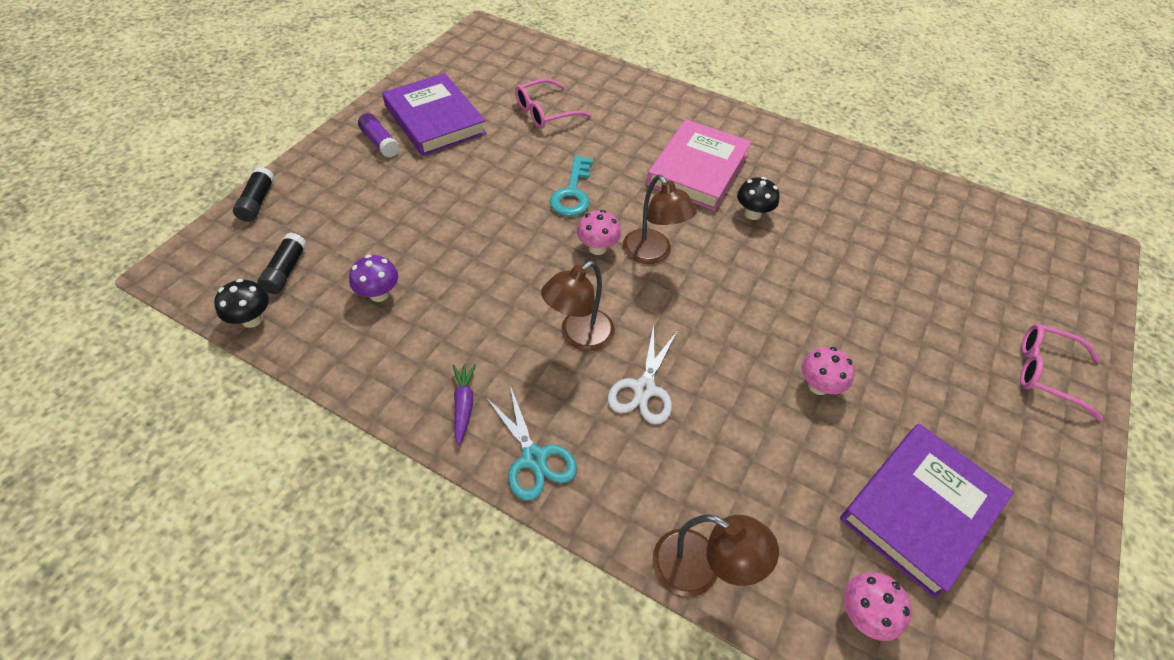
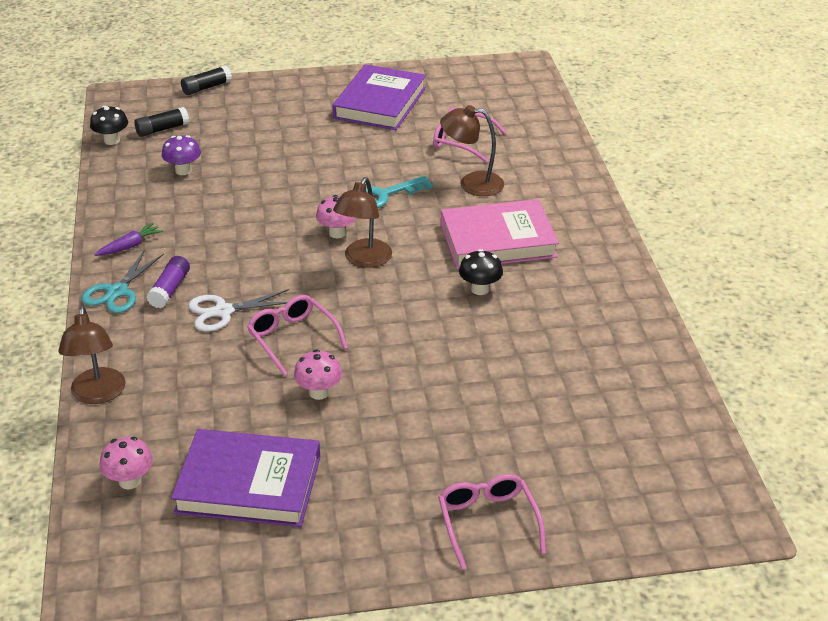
camera: 55 degrees right, 15 degrees down
purple glue stick [358,113,400,158] -> purple glue stick moved to [147,256,190,308]
brown lamp [541,261,615,351] -> brown lamp moved to [440,105,504,196]
none -> pink glasses [247,295,348,376]

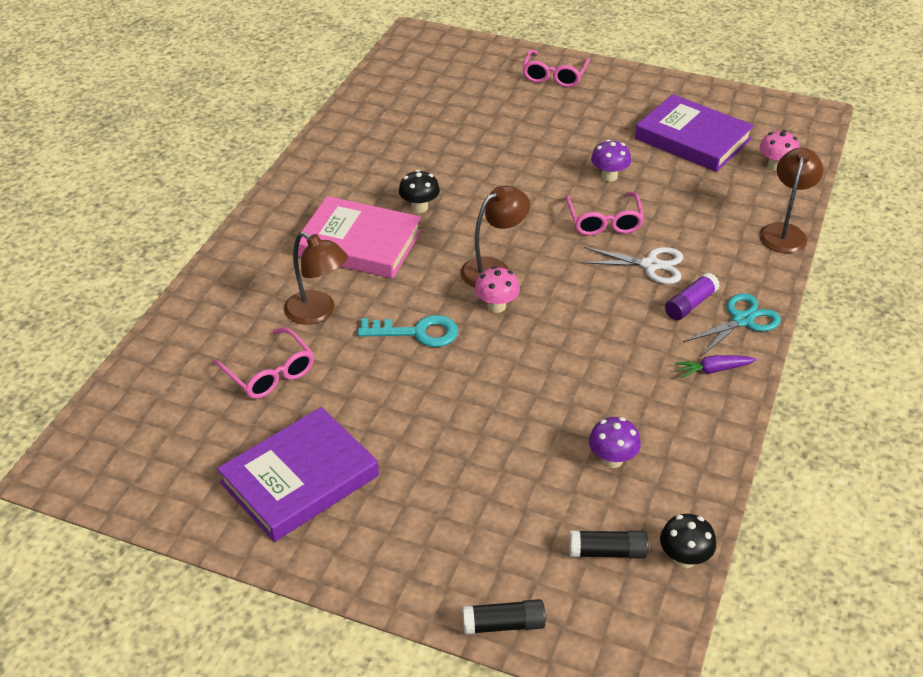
camera: 150 degrees left, 5 degrees up
pink mushroom [294,350,342,400] -> purple mushroom [591,140,631,182]

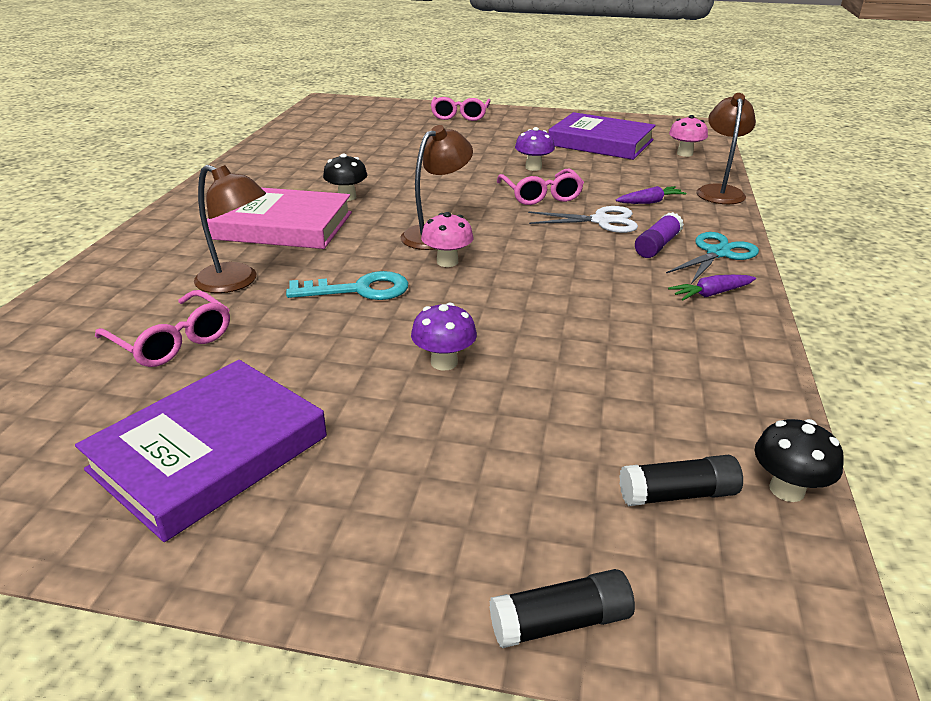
camera: 10 degrees left, 10 degrees down
purple mushroom [589,417,641,468] -> purple mushroom moved to [411,303,477,371]
none -> purple carrot [616,186,686,204]

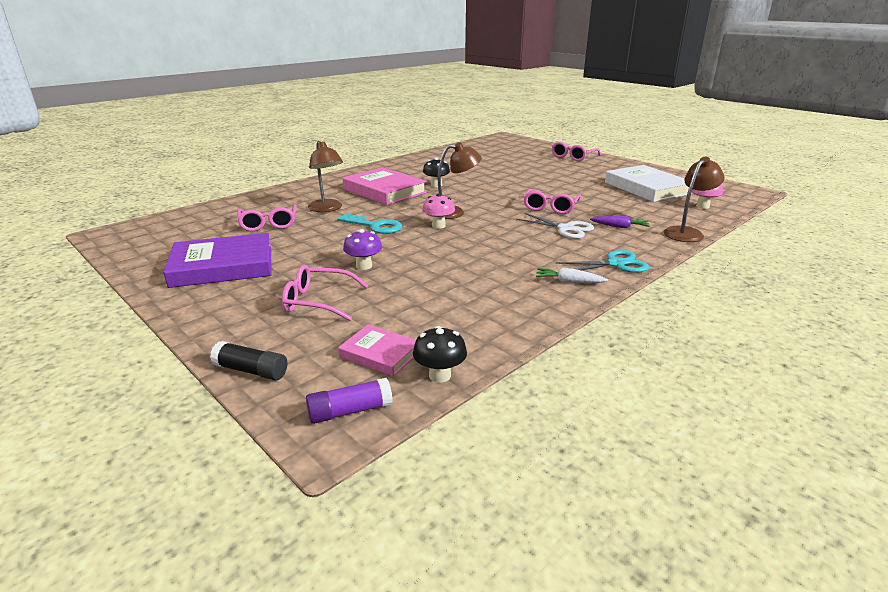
camera: 35 degrees right, 5 degrees down
purple mushroom [515,127,555,171] -> none
purple book [548,112,656,160] -> white book [605,165,692,202]
black glue stick [619,455,743,506] -> pink book [338,324,416,376]
purple glue stick [635,212,684,258] -> purple glue stick moved to [306,378,393,424]
purple carrot [668,275,756,300] -> white carrot [536,268,608,283]
none -> pink glasses [282,265,368,321]

